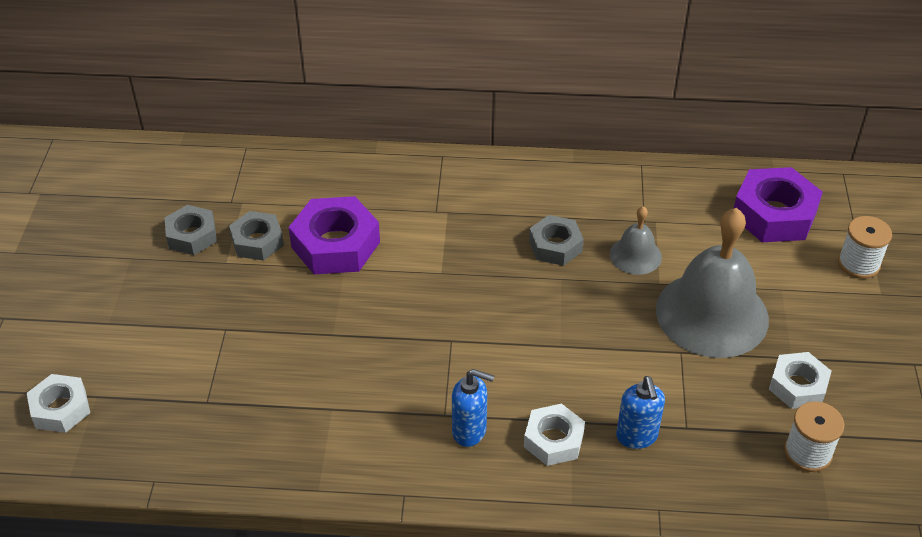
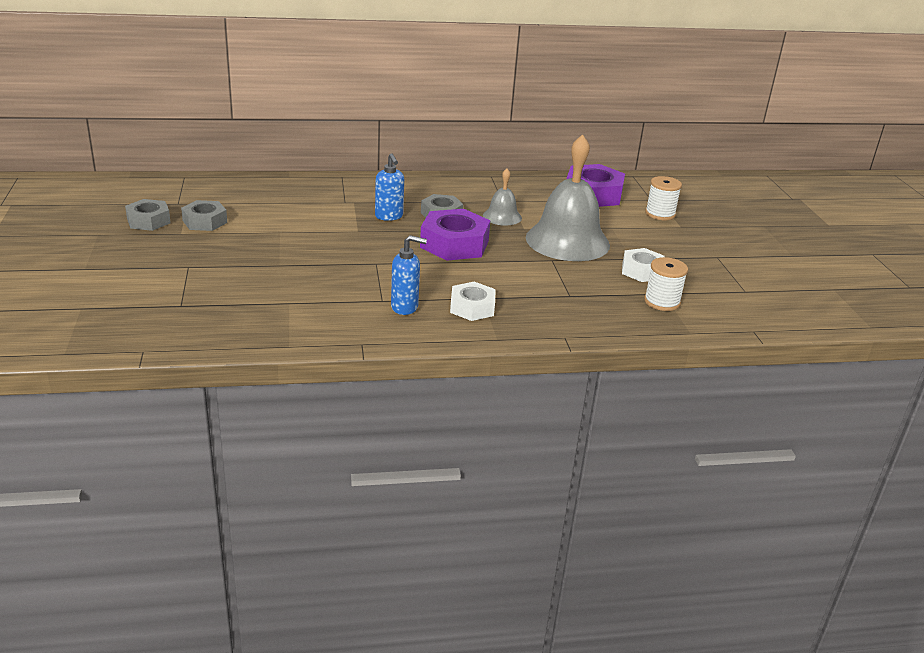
camera: 15 degrees left, 15 degrees down
white nut [27,374,90,433] -> none
purple nut [289,196,380,274] -> purple nut moved to [420,209,490,261]
blue soap dispenser [616,376,665,449] -> blue soap dispenser moved to [375,153,404,221]

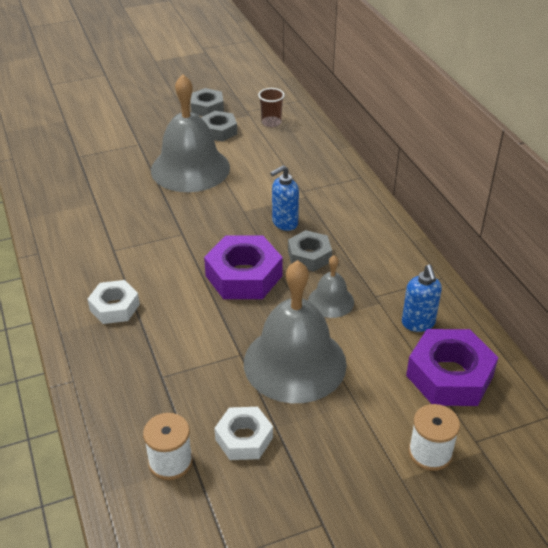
camera: 80 degrees right, 10 degrees up
blue soap dispenser [391,235,427,315] -> blue soap dispenser moved to [402,265,442,332]
none -> grey bell [151,74,230,192]
none -> brown cup [258,88,285,127]

